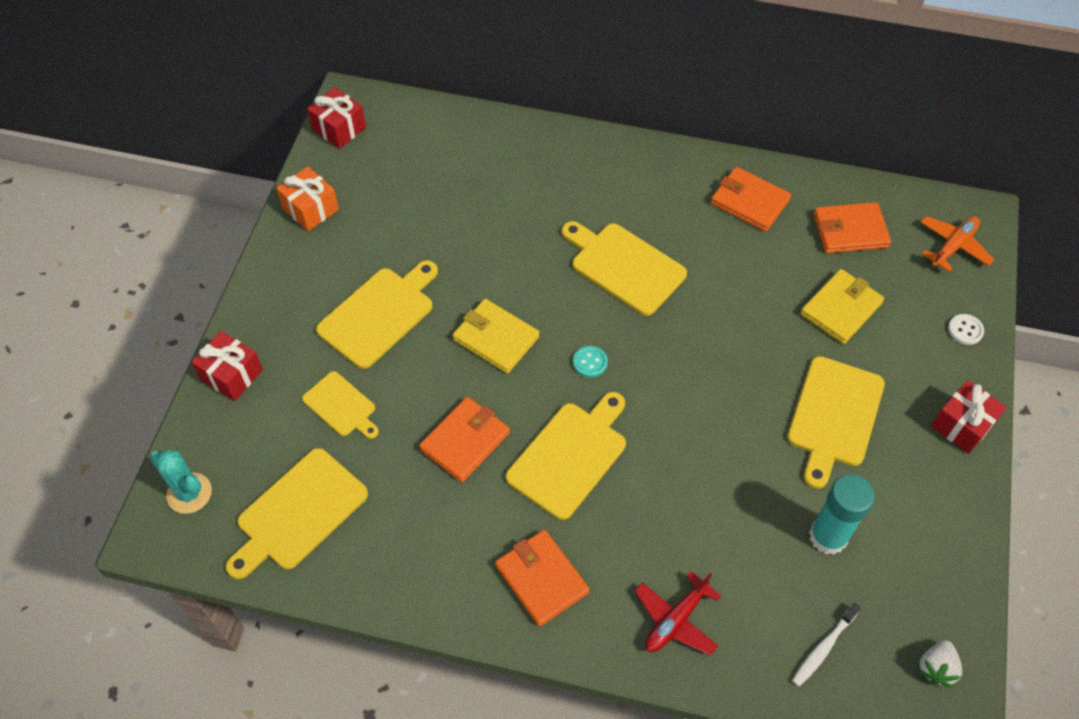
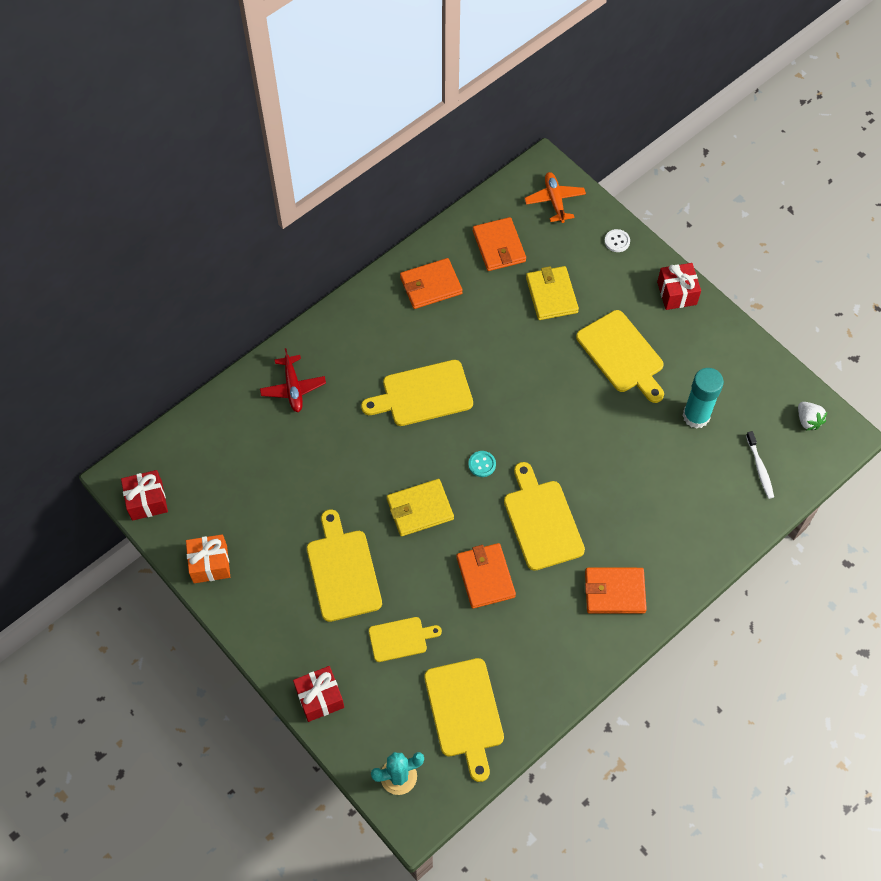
camera: 55 degrees left, 5 degrees up
red plane [635,571,721,655] -> red plane moved to [260,348,326,412]
orange wallet [814,202,891,253] -> orange wallet turned 45 degrees counterclockwise [473,217,526,271]

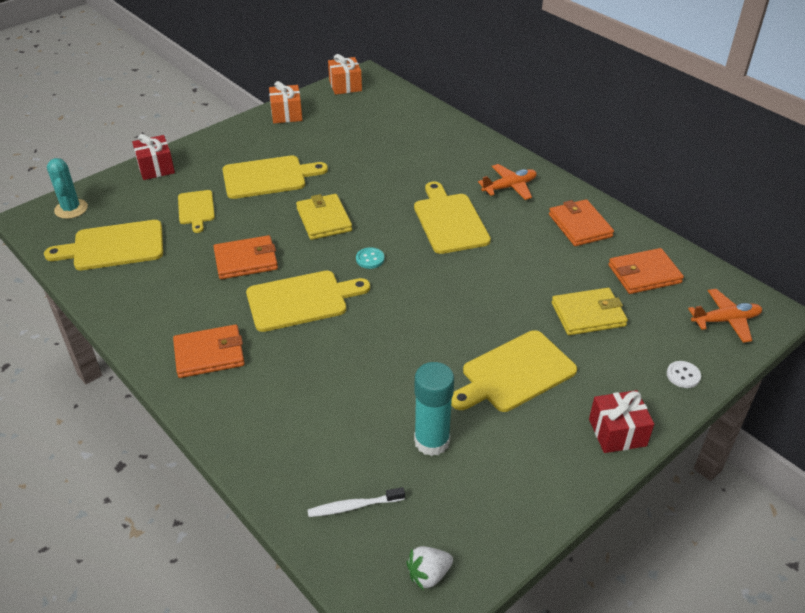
camera: 90 degrees right, 20 degrees down
red gift [121,470,168,521] -> orange gift [328,54,362,95]
red plane [260,348,326,412] -> none
orange wallet [585,568,647,613] -> orange wallet turned 75 degrees clockwise [173,324,245,378]
none -> orange plane [478,164,537,200]

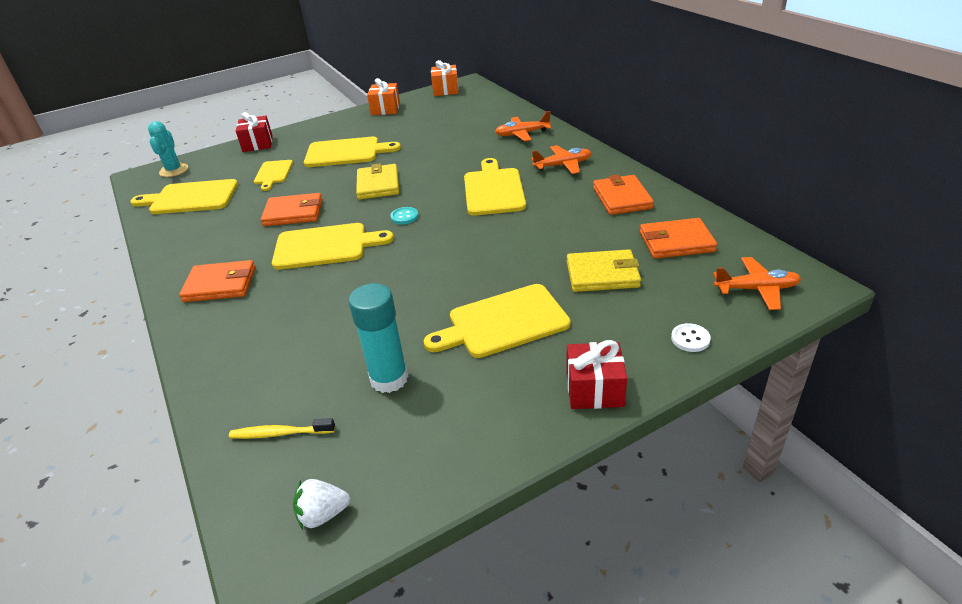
camera: 15 degrees right, 5 degrees down
white toothbrush [307,487,405,517] -> yellow toothbrush [229,418,335,439]
none -> orange plane [495,111,551,141]

